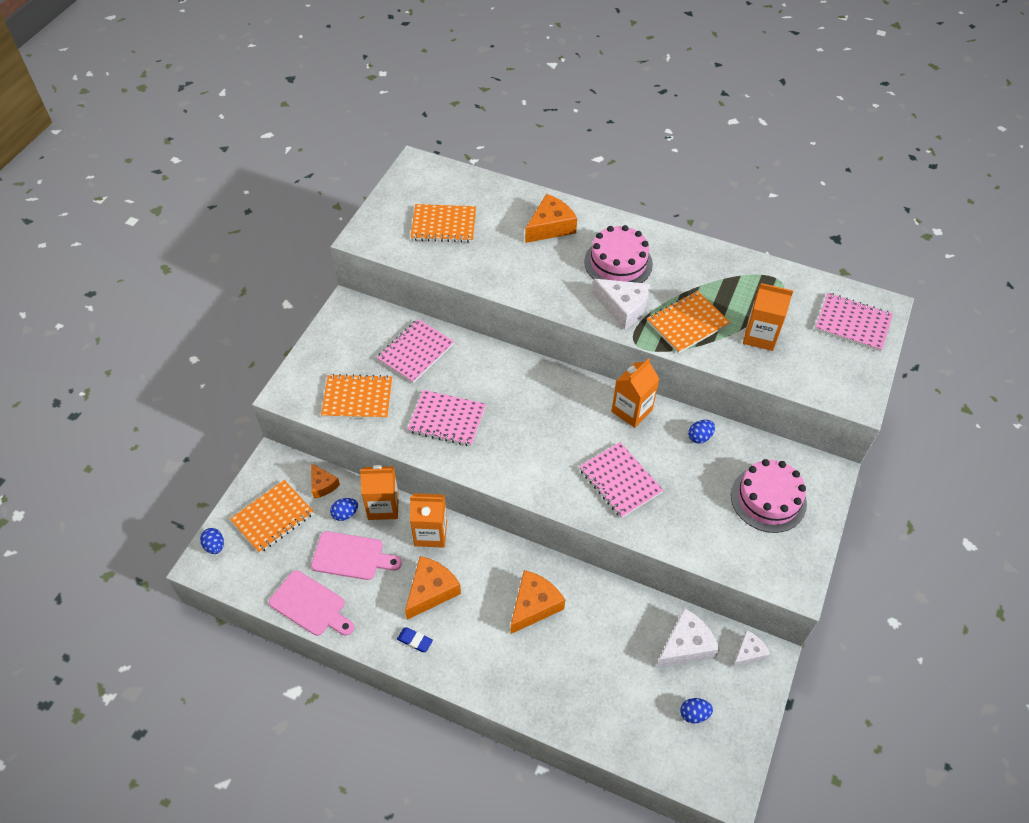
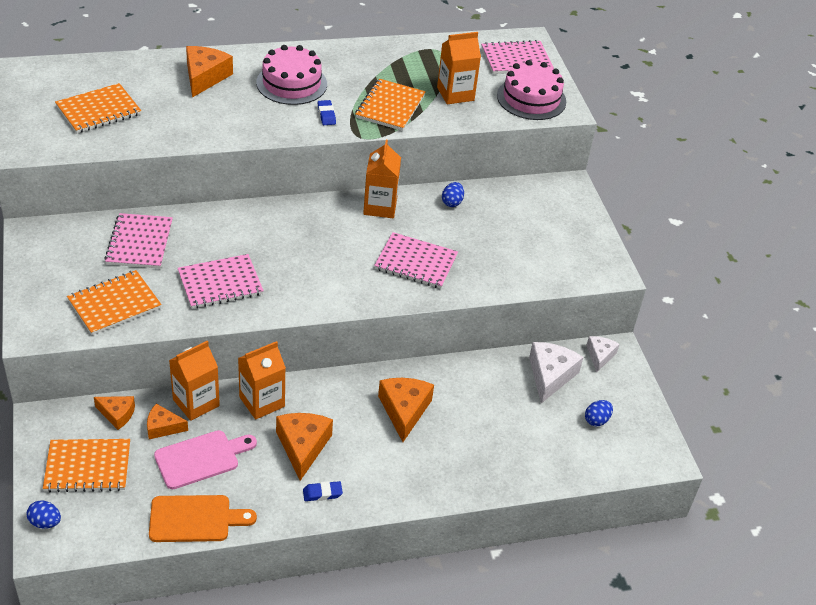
camera: 40 degrees left, 10 degrees down
orange notebook [230,480,314,553] -> orange notebook turned 75 degrees clockwise [43,439,130,492]
pink cutting board [269,570,354,636] -> orange cutting board [149,495,257,542]
blue egg [330,498,358,521] -> orange cheese [147,404,188,439]
white cheese [592,279,650,330] -> blue eraser [318,100,336,125]
pink cake [731,459,807,533] -> pink cake moved to [497,60,566,120]

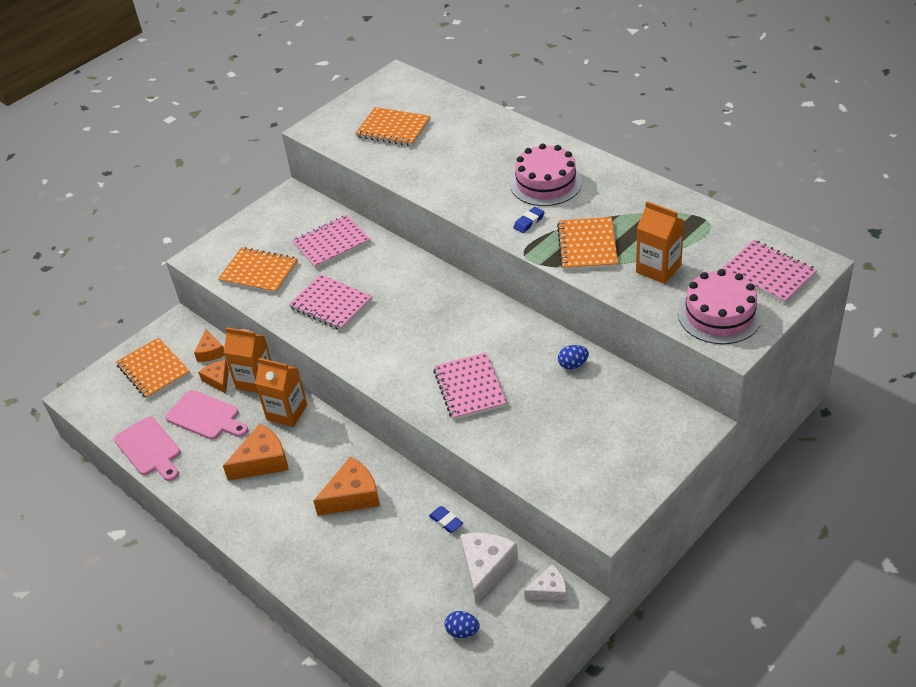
camera: 65 degrees right, 0 degrees up
blue egg [27,500,61,529] -> none
orange cutting board [149,495,257,542] -> pink cutting board [114,416,180,481]
orange cheese [186,46,233,98] -> none
blue eraser [303,481,343,501] -> blue eraser moved to [429,506,463,533]
orange notebook [355,79,426,131] -> orange notebook turned 75 degrees counterclockwise [557,217,618,270]
orange carton [363,140,401,218] -> none
white cheese [529,342,583,403] -> white cheese turned 60 degrees counterclockwise [460,533,518,604]

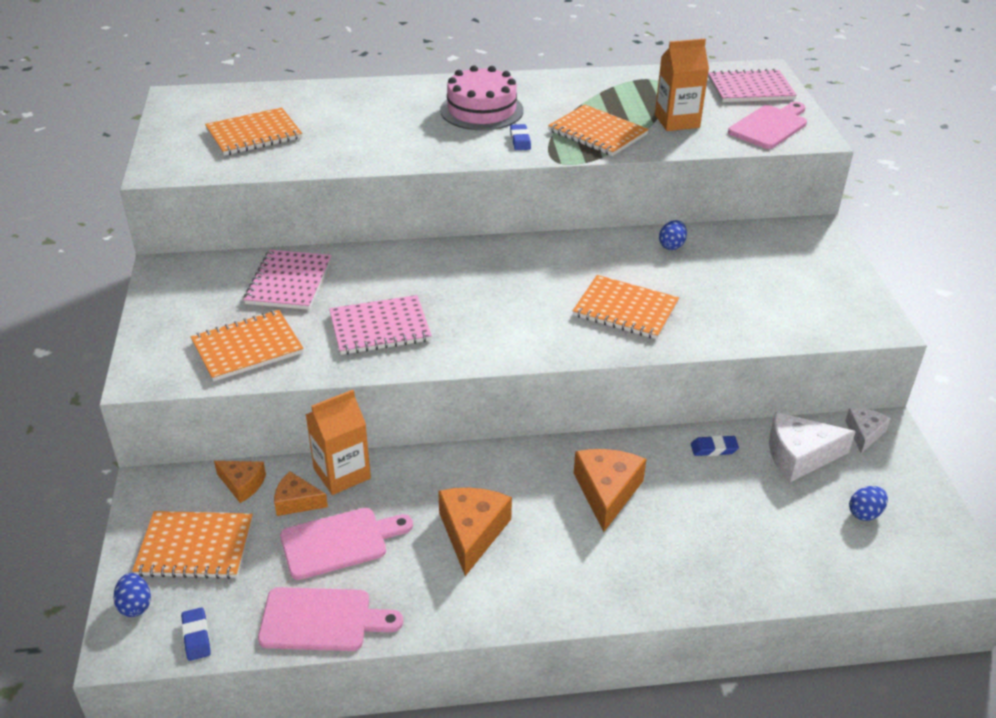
camera: 55 degrees left, 5 degrees down
orange carton [255,358,307,427] -> none
pink notebook [433,352,507,420] -> orange notebook [573,275,679,339]
white cheese [460,533,518,604] -> white cheese turned 60 degrees counterclockwise [769,412,856,482]
pink cake [678,269,762,344] -> pink cutting board [728,102,807,149]
none -> blue egg [113,573,151,617]
none -> blue eraser [181,607,211,661]

